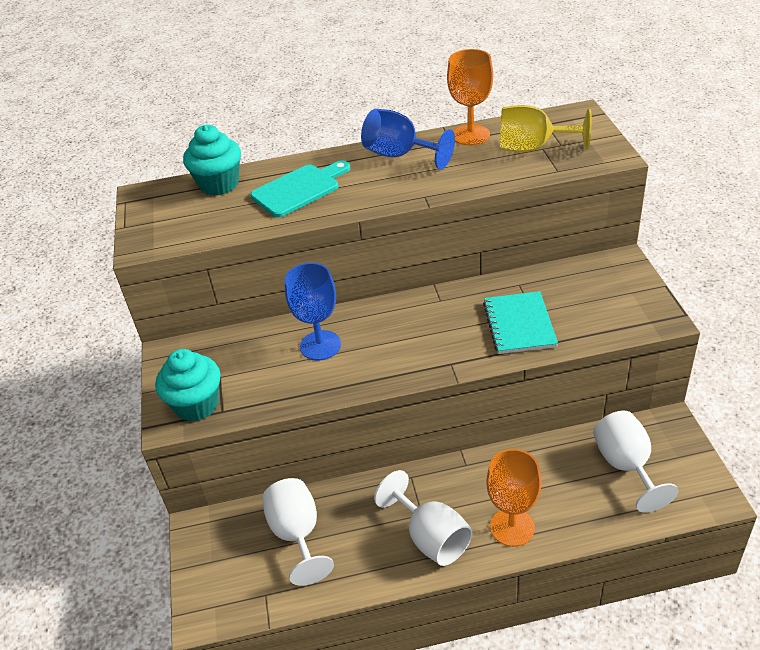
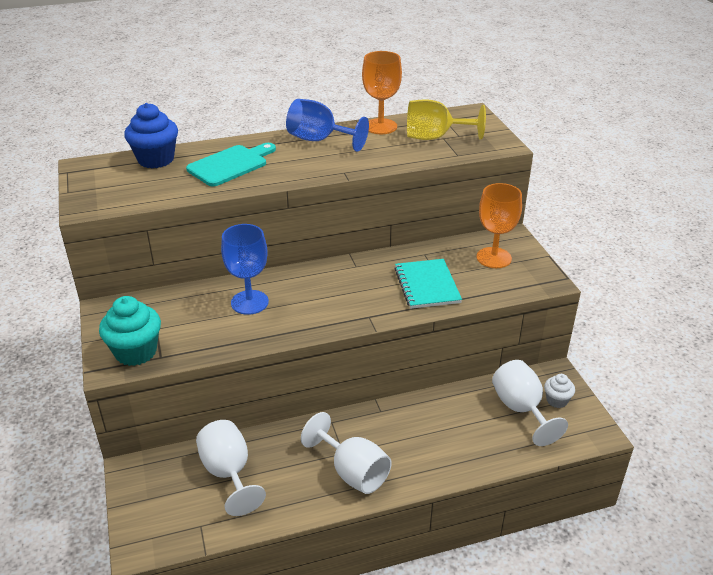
camera: 10 degrees left, 5 degrees down
turquoise cupcake [183,125,241,196] -> blue cupcake [124,103,178,168]
orange goblet [486,449,542,547] -> orange goblet moved to [477,183,522,268]
none -> white cupcake [544,374,575,408]

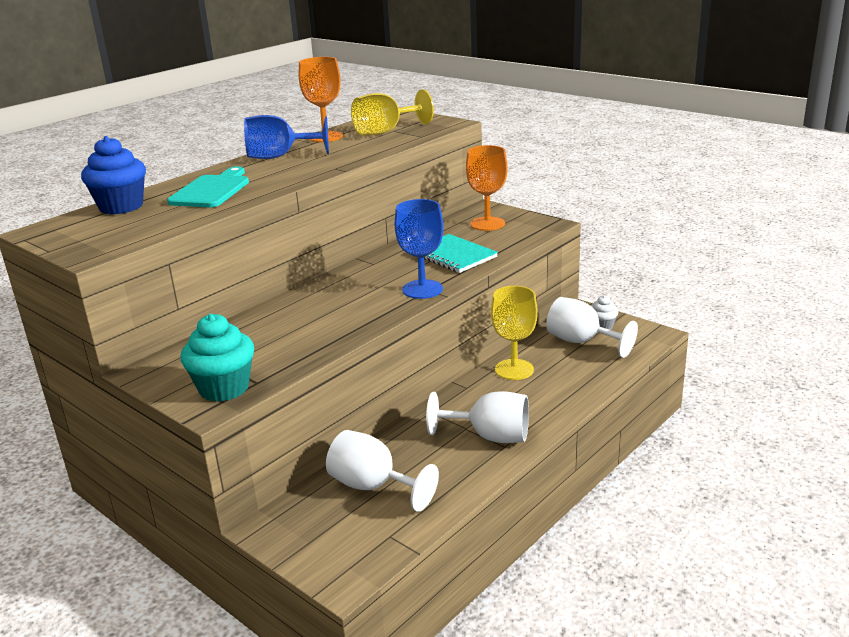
camera: 30 degrees left, 10 degrees down
blue goblet [221,224,269,315] -> blue goblet moved to [395,199,444,299]
none -> yellow goblet [491,286,538,380]

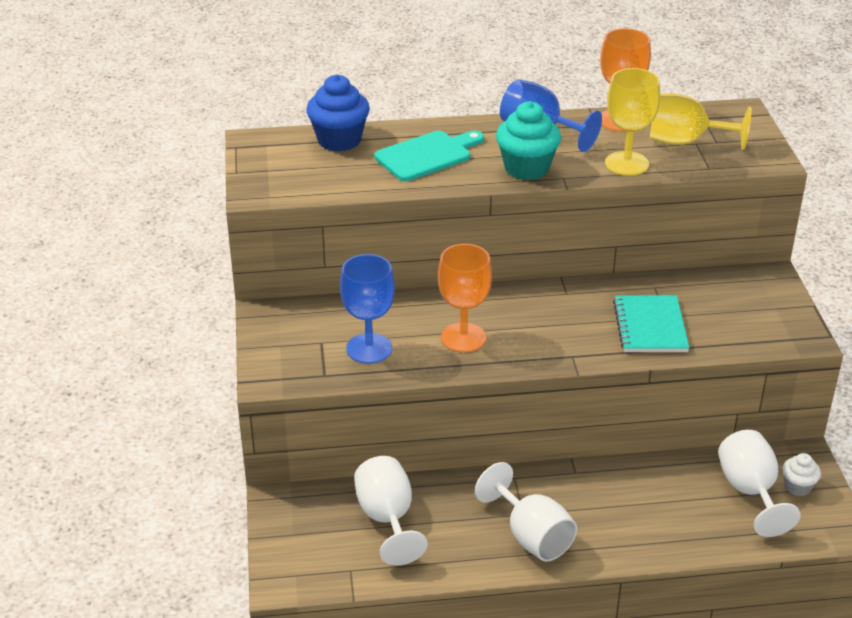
camera: 40 degrees right, 10 degrees up
turquoise cupcake [181,314,254,402] -> turquoise cupcake moved to [496,101,561,180]
blue goblet [395,199,444,299] -> blue goblet moved to [340,254,395,364]
orange goblet [466,145,508,231] -> orange goblet moved to [438,244,492,352]
yellow goblet [491,286,538,380] -> yellow goblet moved to [605,68,660,176]

